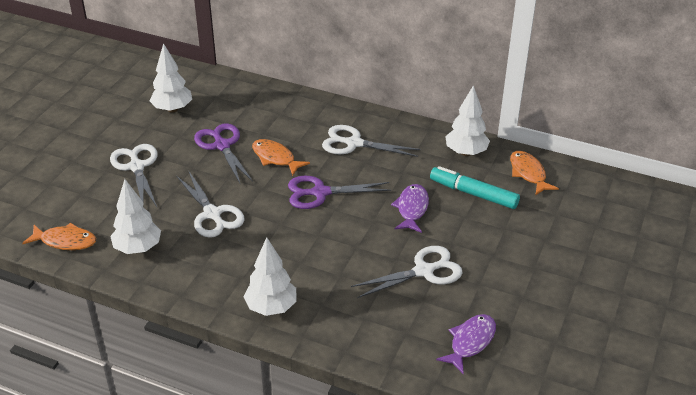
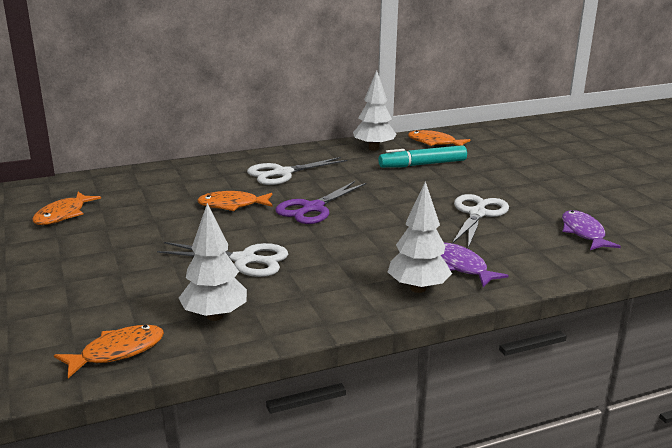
camera: 45 degrees left, 15 degrees down
white scissors [110,144,158,207] -> none
white tree [150,43,192,113] -> orange fish [32,192,101,225]
purple scissors [194,123,253,183] -> none
purple fish [391,184,429,233] -> purple fish moved to [441,243,509,287]

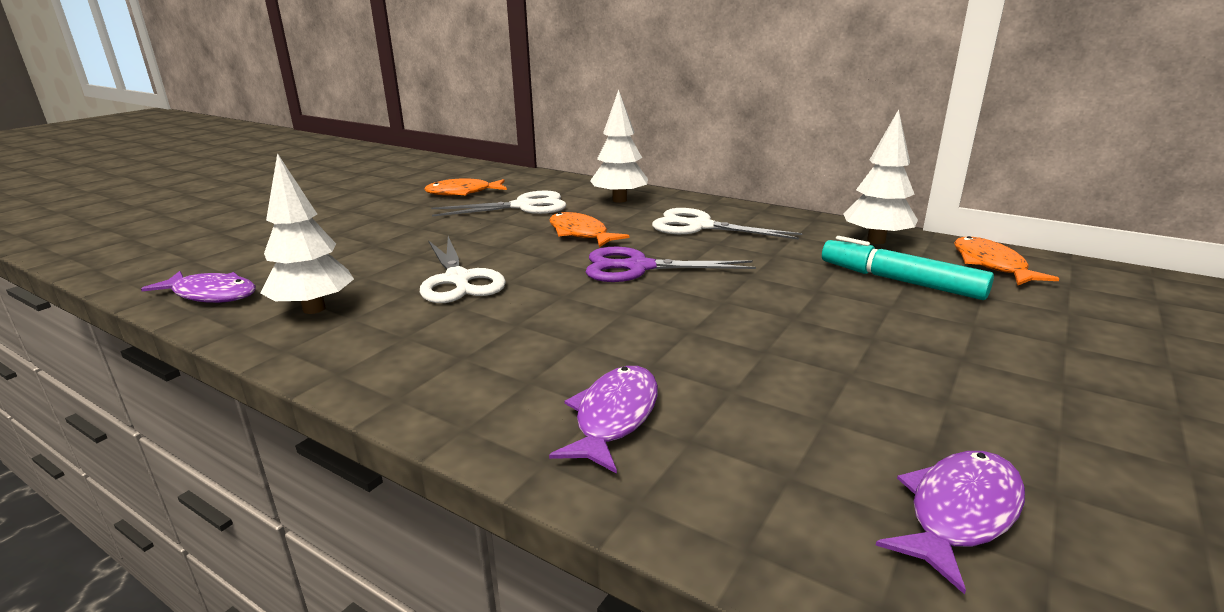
camera: 55 degrees right, 0 degrees up
orange fish [54,325,164,378] -> purple fish [141,271,256,303]
white tree [388,181,452,293] -> white tree moved to [590,89,648,203]
white scissors [452,194,509,248] -> white scissors moved to [431,191,567,216]

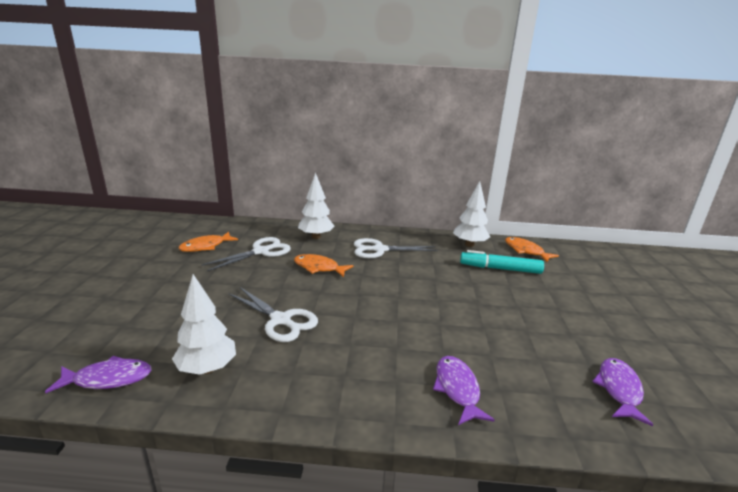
camera: 30 degrees left, 0 degrees up
purple scissors [586,247,756,282] -> none

